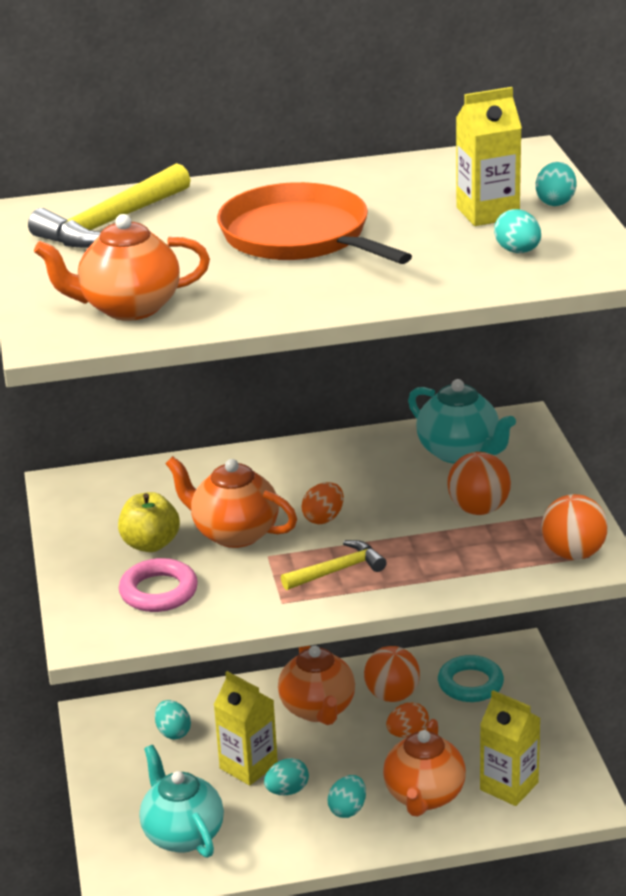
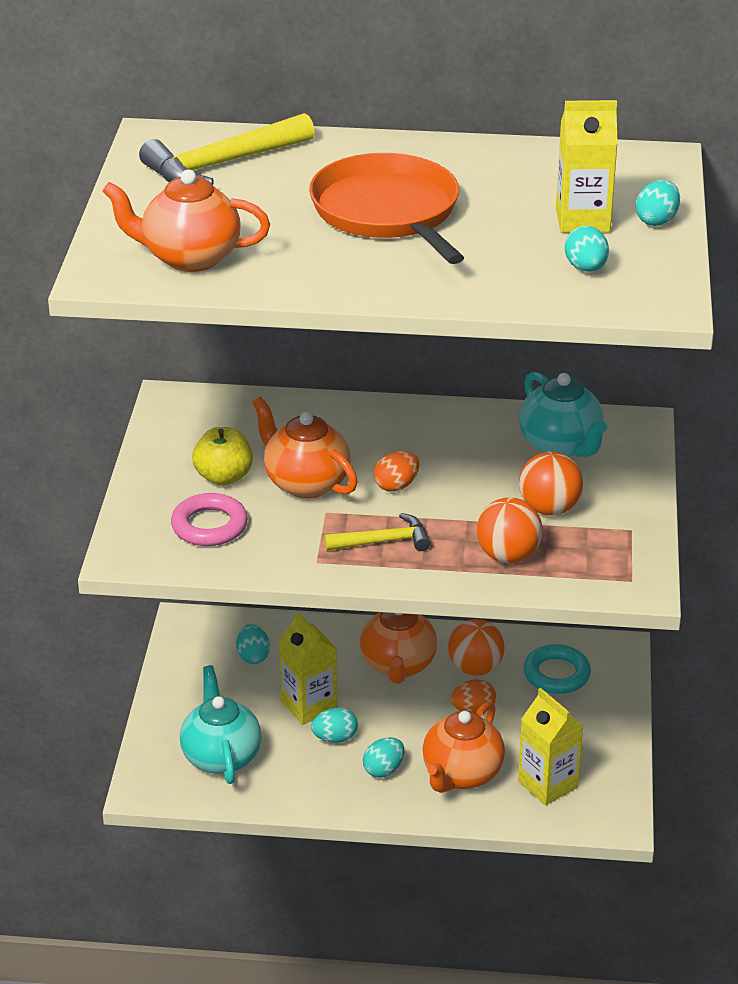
camera: 15 degrees right, 5 degrees up
orange ball [542,494,608,560] -> orange ball moved to [477,497,543,563]

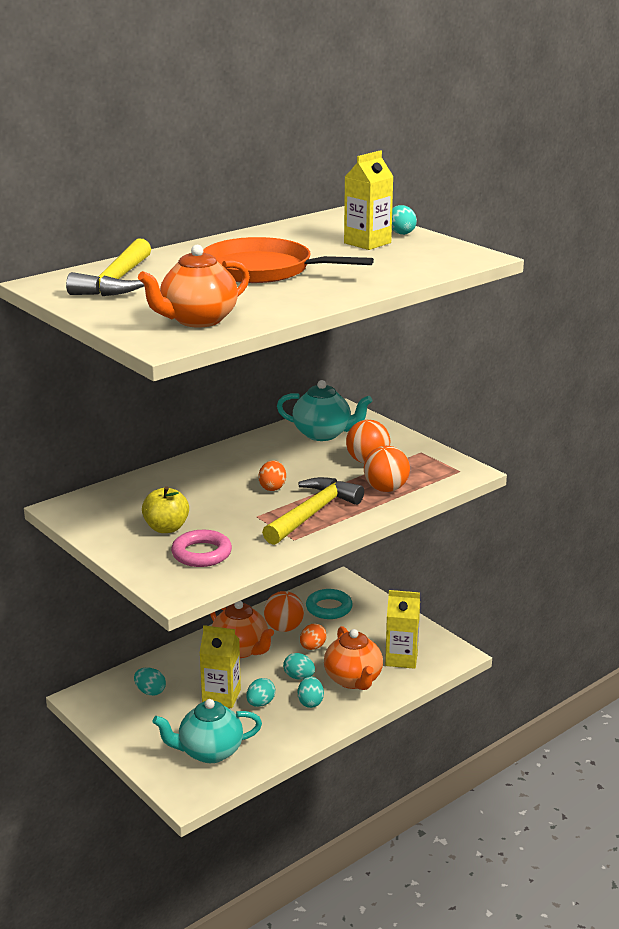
camera: 45 degrees left, 10 degrees down
turquoise teapot [180,665,262,784] -> turquoise teapot turned 45 degrees counterclockwise [153,699,262,763]
orange teapot [252,397,358,498] -> none
yellow hammer [324,513,431,551] -> yellow hammer [262,477,364,545], size x1.67
turquoise egg [565,226,609,272] -> turquoise egg moved to [283,653,315,680]

